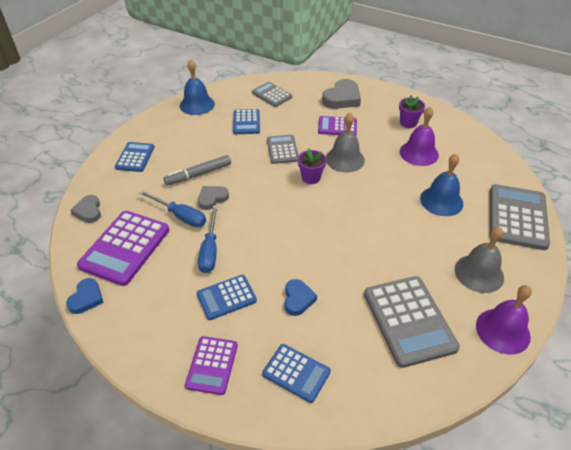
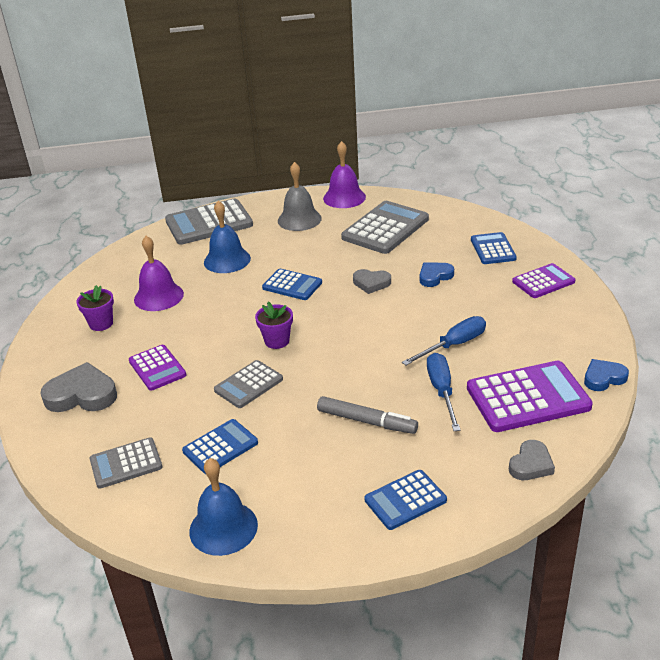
camera: 125 degrees left, 10 degrees down
blue calculator [197,275,257,320] -> blue calculator moved to [262,269,322,300]
grey heart [198,186,229,210] -> grey heart moved to [353,269,391,294]
grey calculator [252,82,292,107] -> grey calculator turned 60 degrees clockwise [90,437,162,489]
grey bell [326,113,365,172] -> none

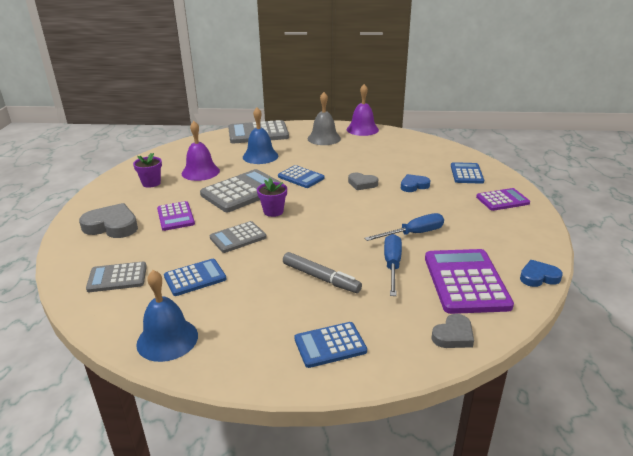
camera: 10 degrees right, 5 degrees down
grey calculator [341,201,429,254] -> grey calculator moved to [200,169,281,212]
purple calculator [467,361,593,432] -> purple calculator turned 90 degrees counterclockwise [425,249,514,314]

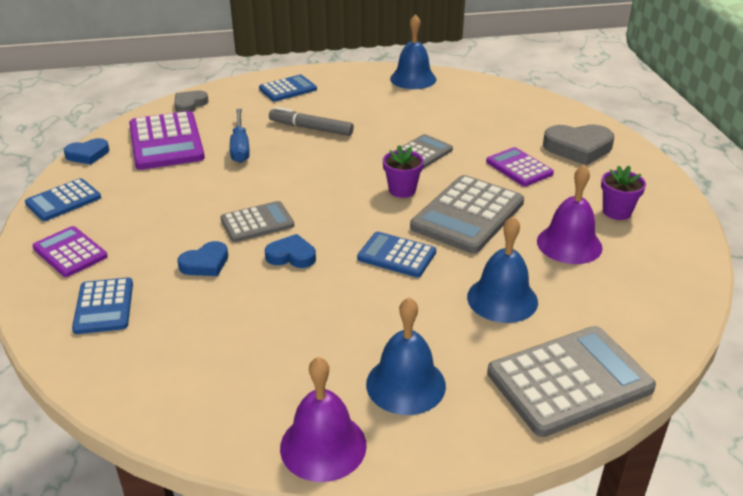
camera: 165 degrees right, 5 degrees up
grey calculator [86,261,147,292] -> grey calculator moved to [220,201,294,242]
blue calculator [164,259,226,296] -> blue calculator moved to [25,178,101,221]
grey bell [308,92,341,145] -> blue bell [366,297,446,415]
grey heart [348,173,378,190] -> blue heart [265,234,316,268]
blue screwdriver [364,213,444,241] -> none
purple calculator [476,188,530,211] -> purple calculator turned 75 degrees clockwise [32,226,108,277]

